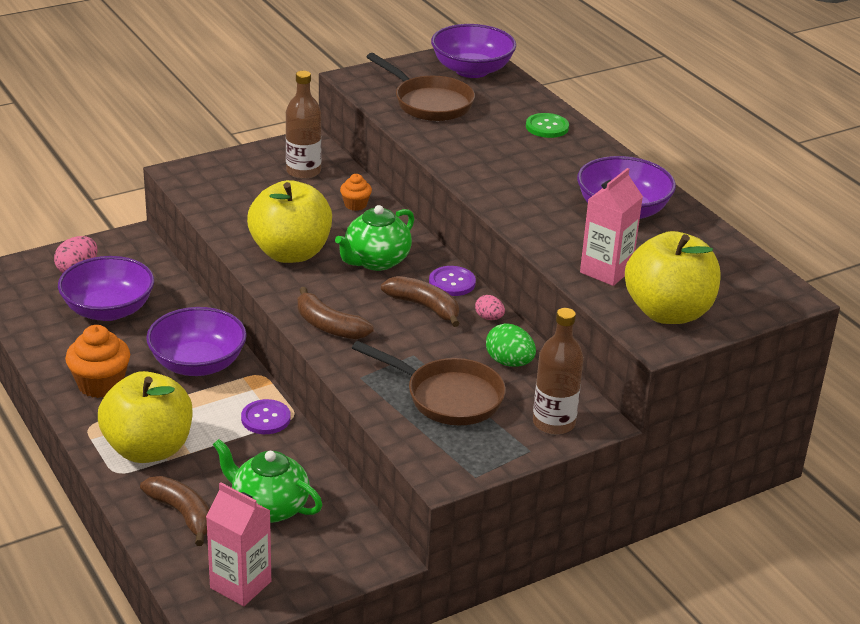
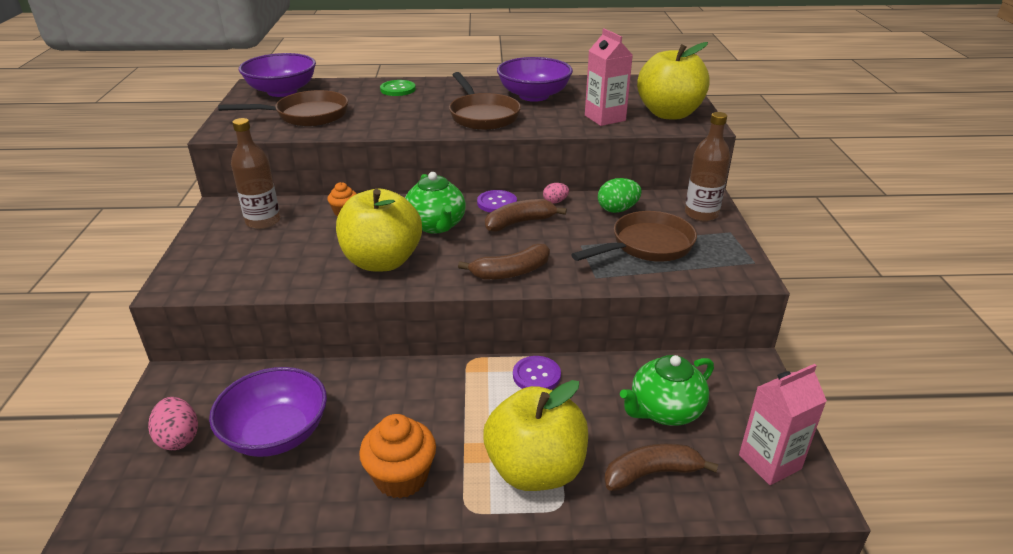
camera: 60 degrees left, 0 degrees up
purple bowl [146,307,247,376] -> none
none -> brown pan [449,72,521,130]

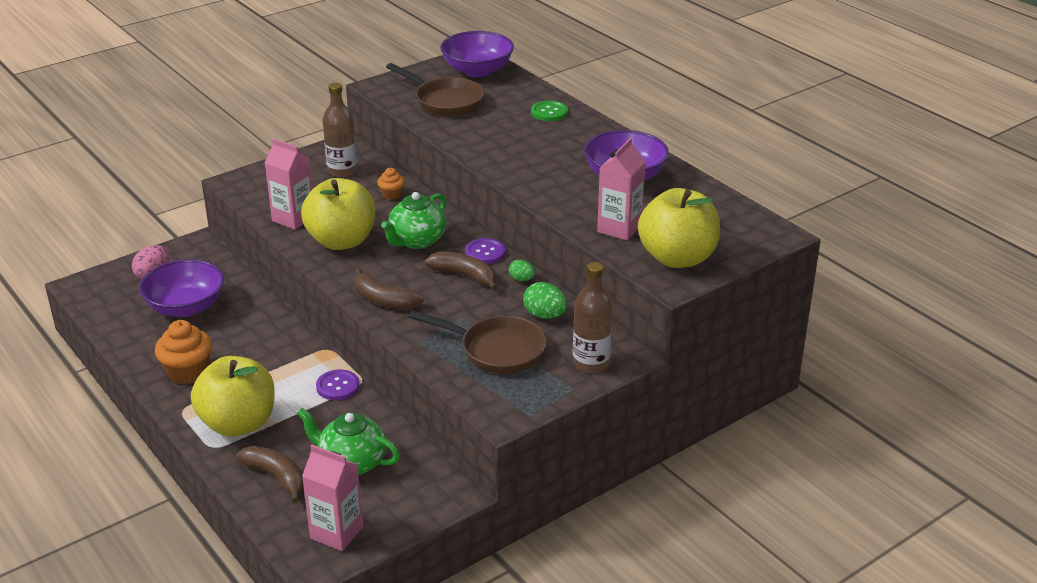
camera: 55 degrees right, 0 degrees up
brown pan [449,72,521,130] -> none
pink egg [543,183,569,204] -> green egg [509,260,535,281]
none -> pink carton [265,139,312,230]

